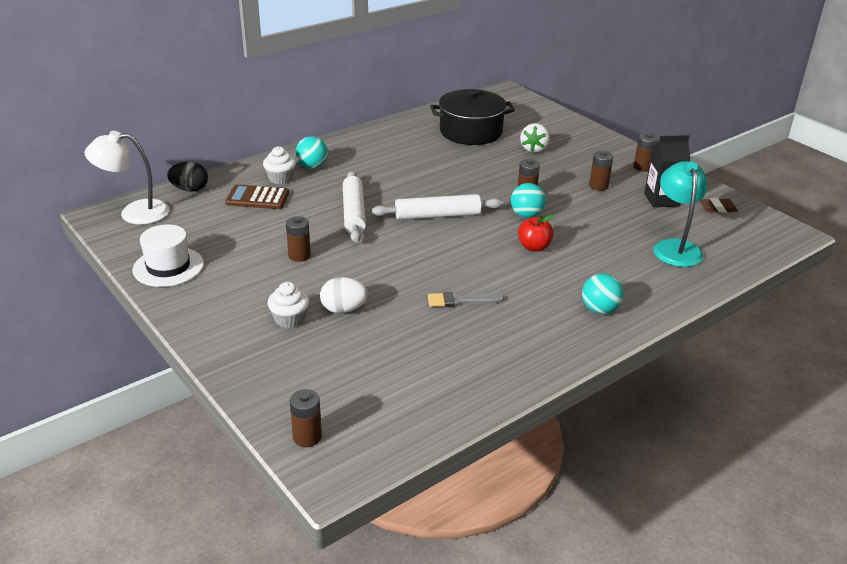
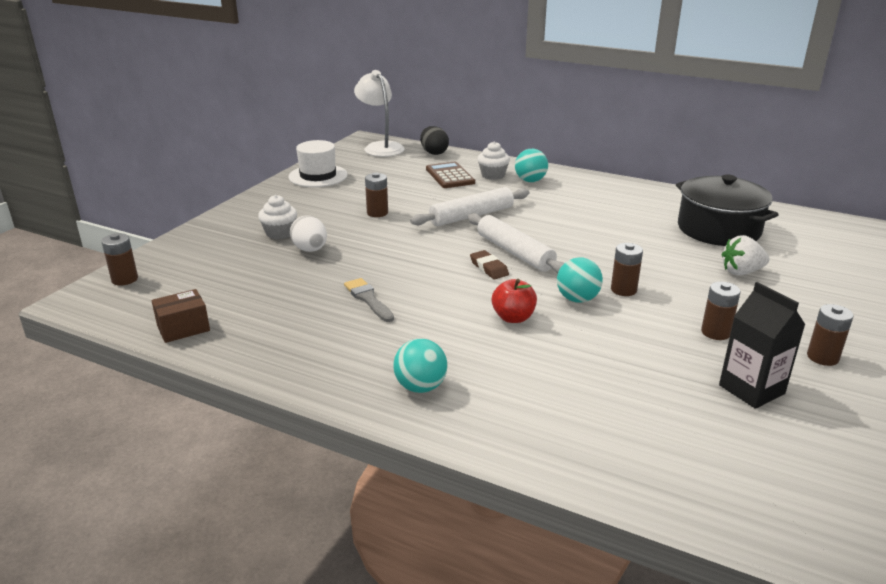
camera: 65 degrees right, 5 degrees down
turquoise lamp [653,161,707,267] -> none
brown eraser [699,198,738,213] -> brown eraser moved to [470,250,509,279]
none -> brown box [152,289,210,343]

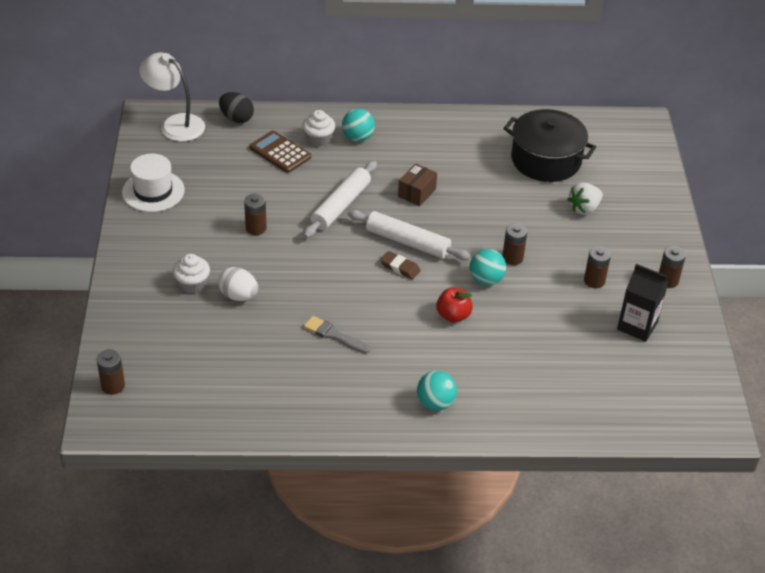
camera: 30 degrees left, 15 degrees up
brown box [152,289,210,343] -> brown box moved to [398,163,437,206]

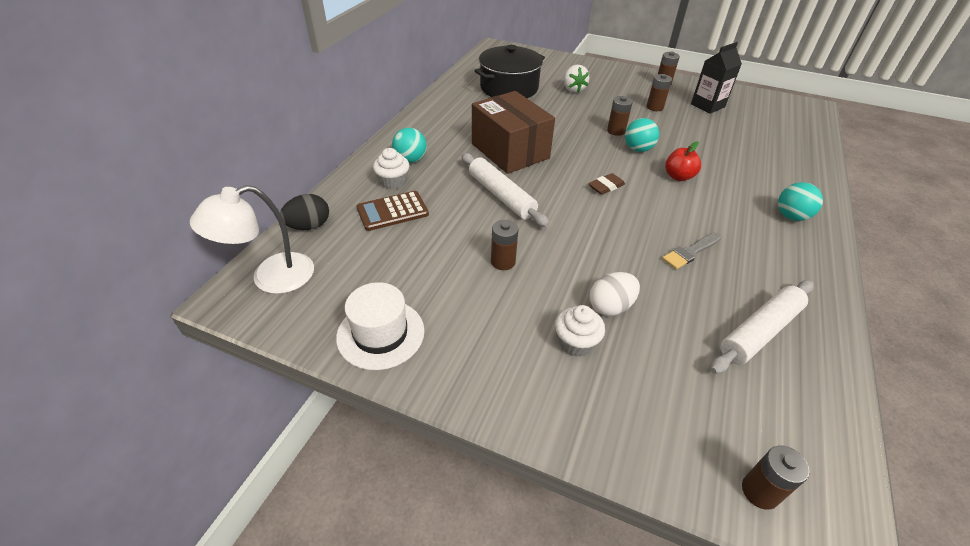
camera: 65 degrees left, 0 degrees up
white rolling pin [348,210,471,260] -> white rolling pin moved to [710,280,814,374]
brown box [398,163,437,206] -> brown box [472,91,555,174], size x2.10

